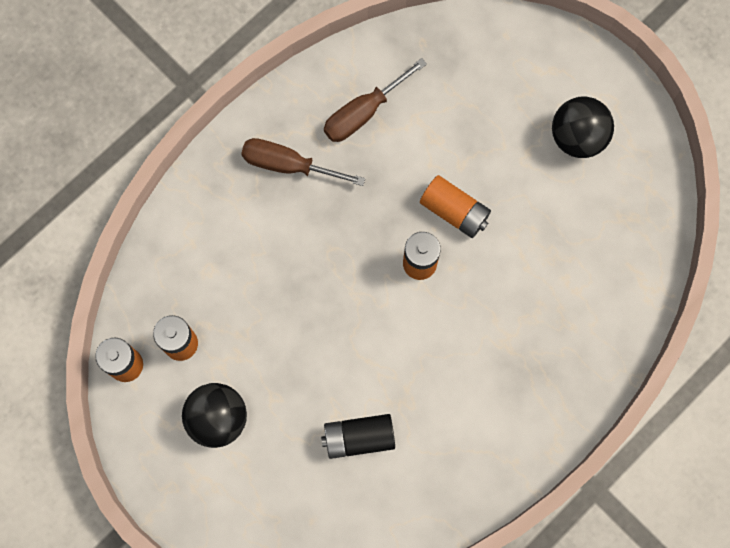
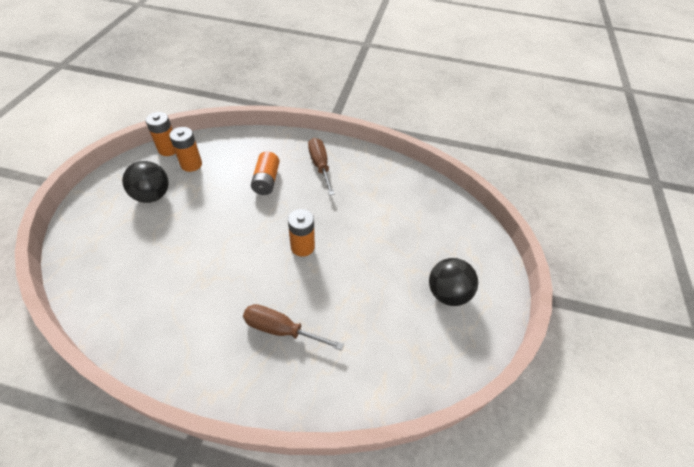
camera: 55 degrees right, 25 degrees down
black battery [321,414,395,459] -> none
brown screwdriver [324,58,427,142] -> brown screwdriver moved to [243,304,344,351]
orange battery [420,175,491,238] -> orange battery moved to [251,151,280,195]

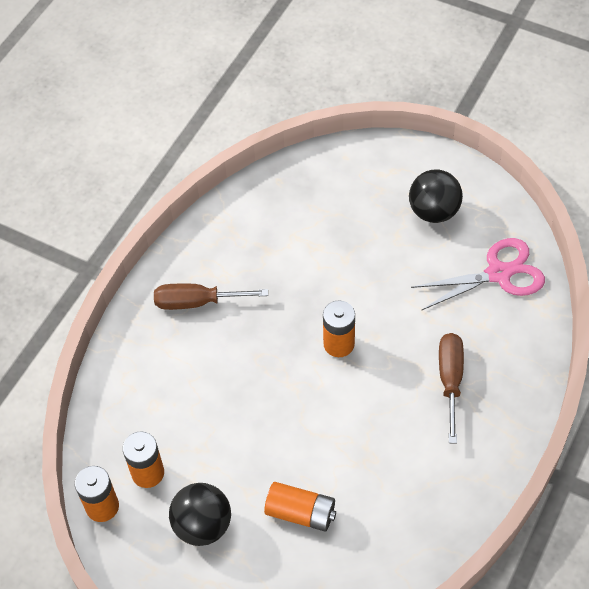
camera: 70 degrees left, 5 degrees up
brown screwdriver [243,304,344,351] -> brown screwdriver turned 150 degrees clockwise [439,333,464,444]
orange battery [251,151,280,195] -> orange battery moved to [264,482,336,532]
none -> pink scissors [411,238,545,311]

